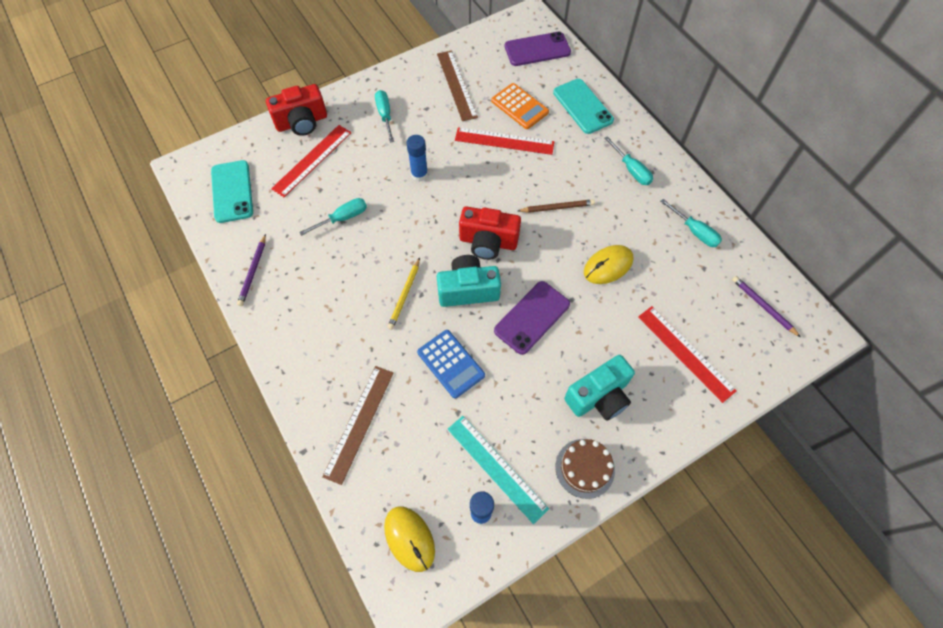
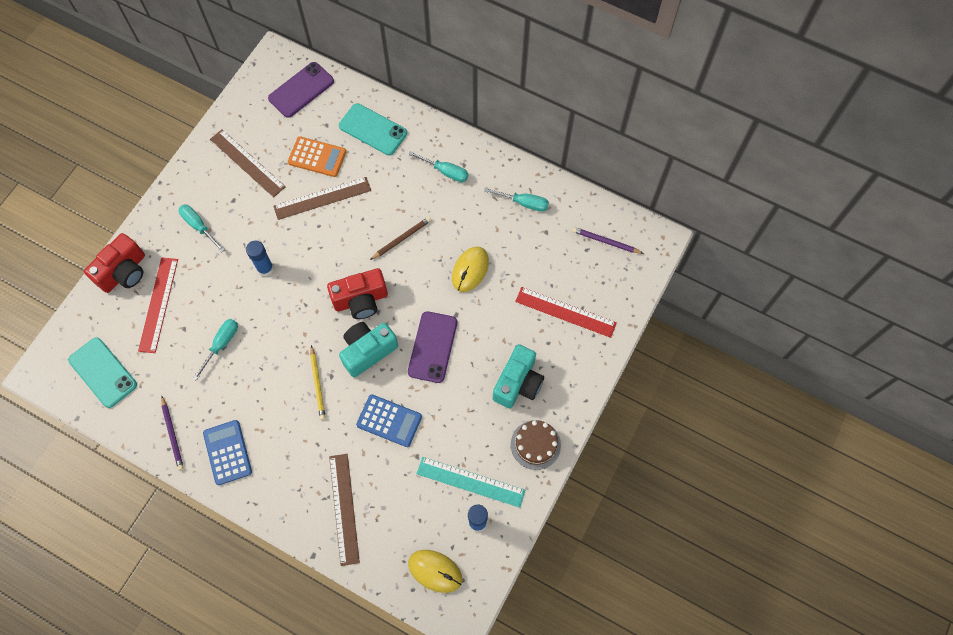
camera: 30 degrees left, 5 degrees up
red ruler [455,127,555,155] -> brown ruler [274,177,371,220]
none -> blue calculator [203,420,252,485]

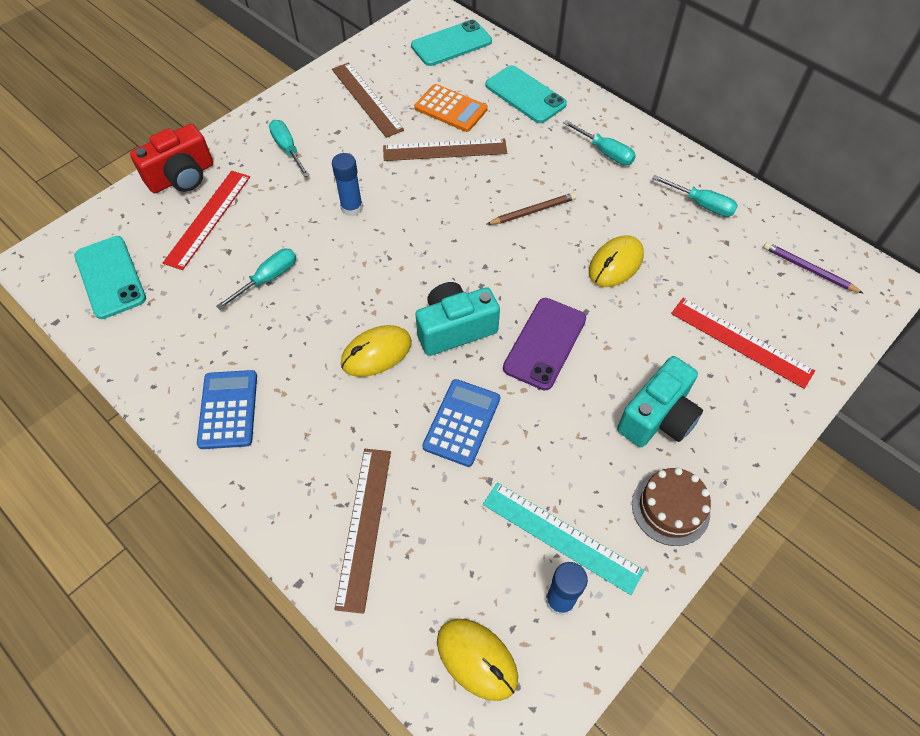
camera: 15 degrees right, 10 degrees down
purple pencil [161,396,184,471] -> none
purple phone [268,62,334,118] -> turquoise phone [411,20,492,66]
yellow pencil [310,345,326,420] -> yellow mouse [341,325,412,377]
red camera [327,268,388,319] -> none
blue calculator [356,394,422,447] -> blue calculator turned 105 degrees counterclockwise [422,379,500,467]

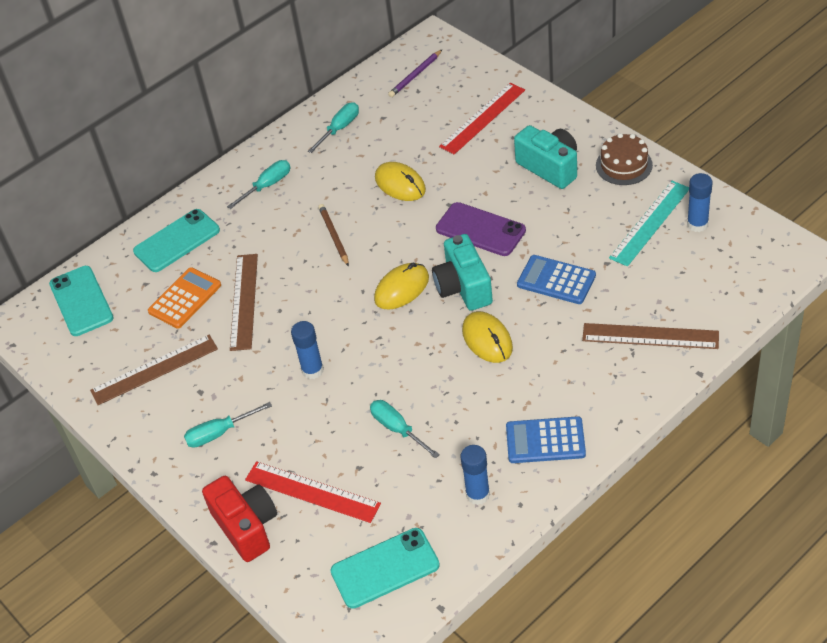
camera: 80 degrees left, 10 degrees down
yellow mouse [437,619,518,701] -> yellow mouse moved to [374,263,429,310]
none -> blue glue stick [460,445,490,505]

